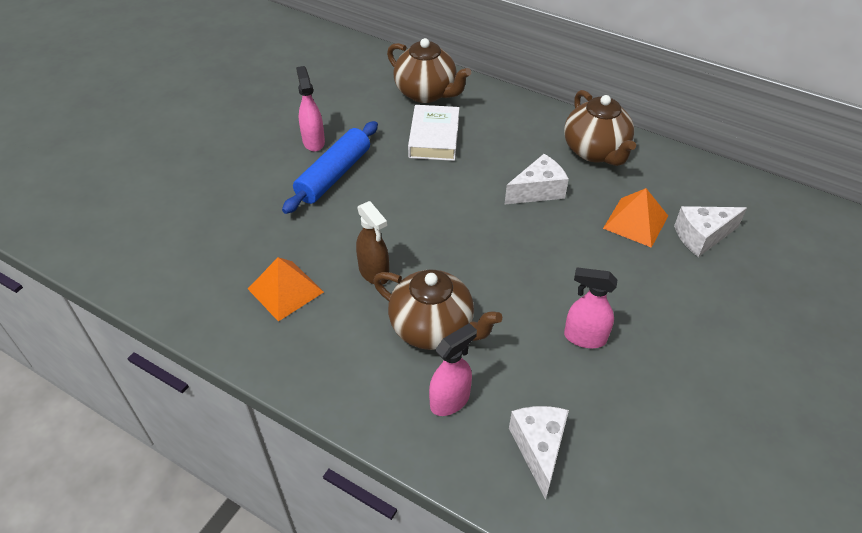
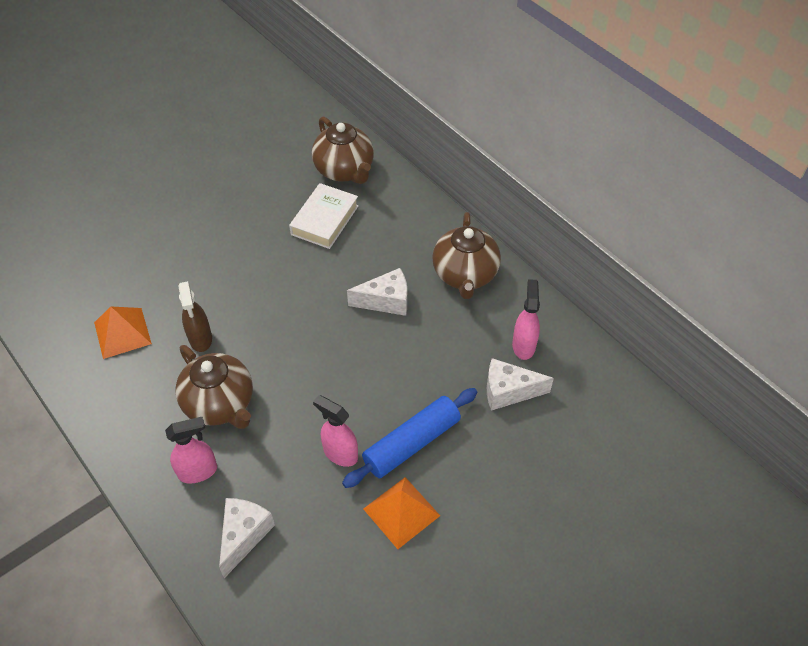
camera: 20 degrees right, 5 degrees up
blue rolling pin [282,121,378,214] -> blue rolling pin moved to [342,388,477,488]
pink spray bottle [296,66,325,152] -> pink spray bottle moved to [512,279,540,360]
orange pyramid [603,188,668,248] -> orange pyramid moved to [363,477,440,549]

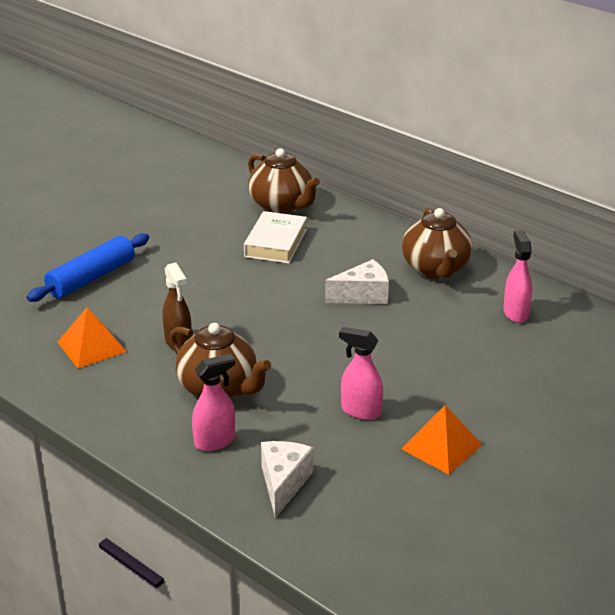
camera: 10 degrees left, 20 degrees down
blue rolling pin [342,388,477,488] -> blue rolling pin moved to [27,233,149,302]
white cheese [487,358,554,411] -> none

